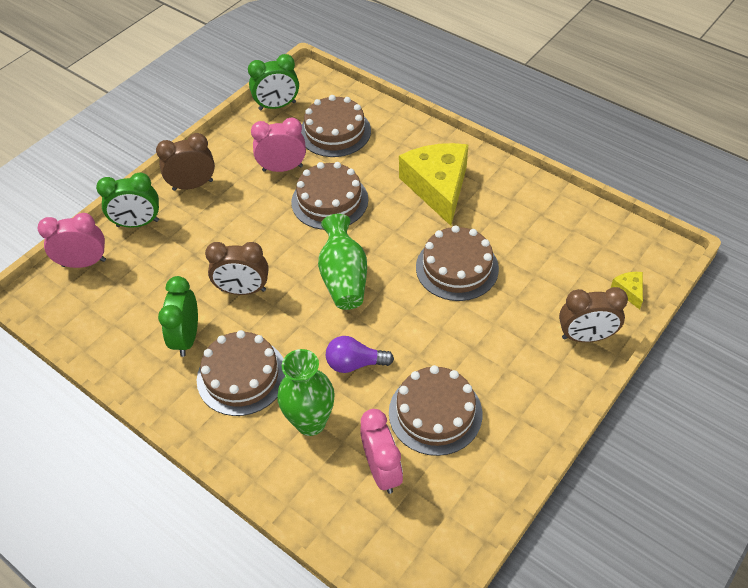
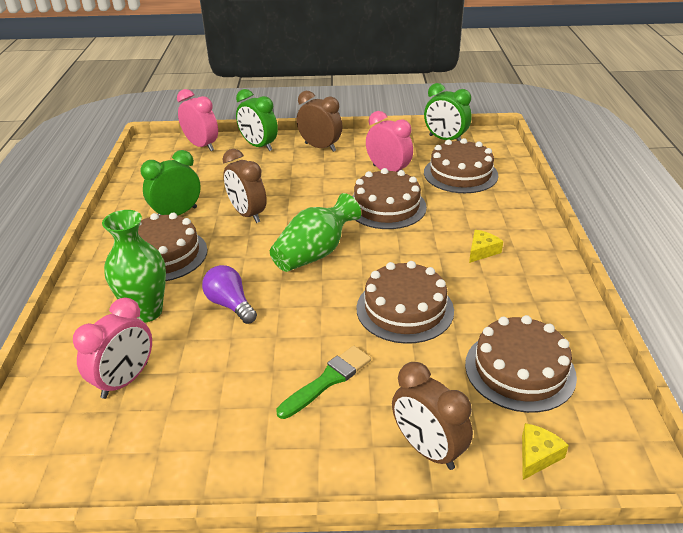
camera: 50 degrees right, 15 degrees down
brown cake [389,365,482,456] -> brown cake moved to [465,315,577,413]
yellow cheese [399,143,468,226] -> yellow cheese [469,230,503,263], size x0.40
none -> green brush [277,346,371,419]

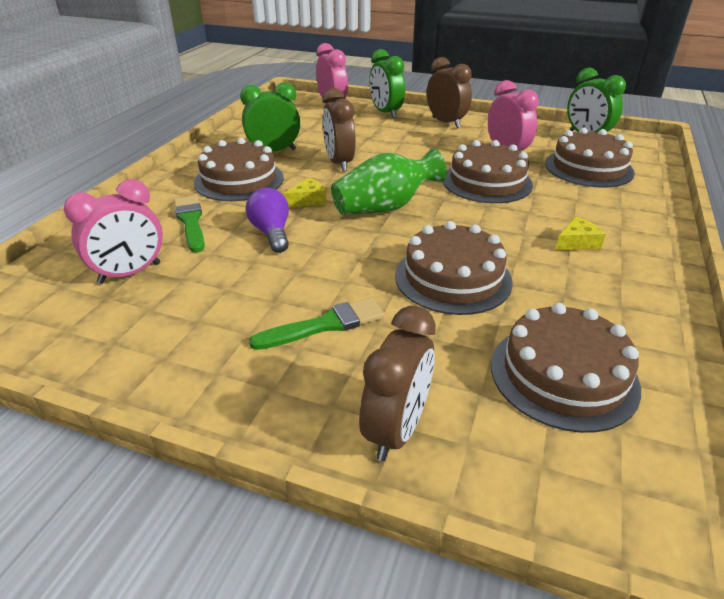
camera: 20 degrees right, 0 degrees up
green vase [102,210,166,323] -> green brush [174,195,205,253]
brown clock [392,362,473,470] -> brown clock turned 135 degrees counterclockwise [359,306,436,461]
yellow cheese [522,423,569,480] -> yellow cheese moved to [283,178,326,207]

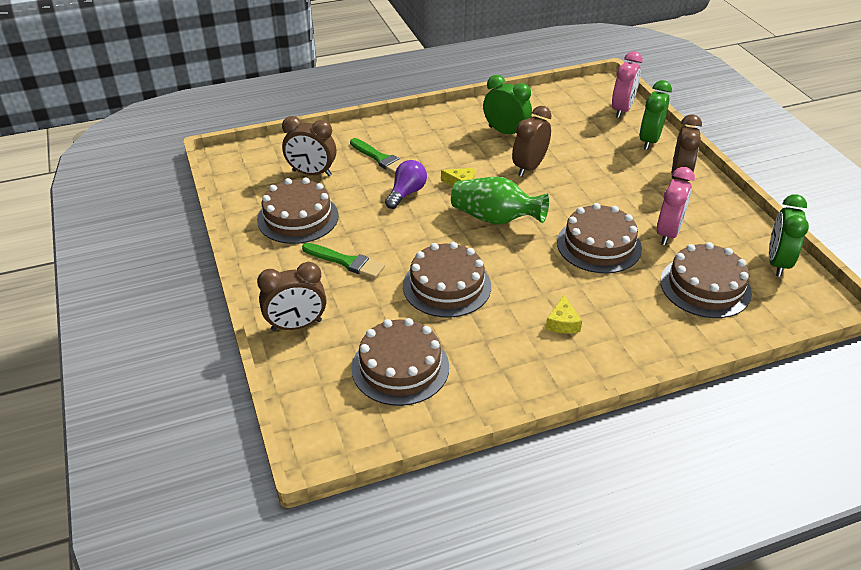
camera: 50 degrees right, 5 degrees up
pink clock [64,179,163,284] -> brown clock [282,116,336,176]
green brush [174,195,205,253] -> green brush turned 105 degrees clockwise [350,138,402,174]
brown cake [194,138,284,201] -> brown cake moved to [257,178,339,244]
yellow cheese [555,216,606,251] -> yellow cheese turned 75 degrees clockwise [546,295,582,334]

